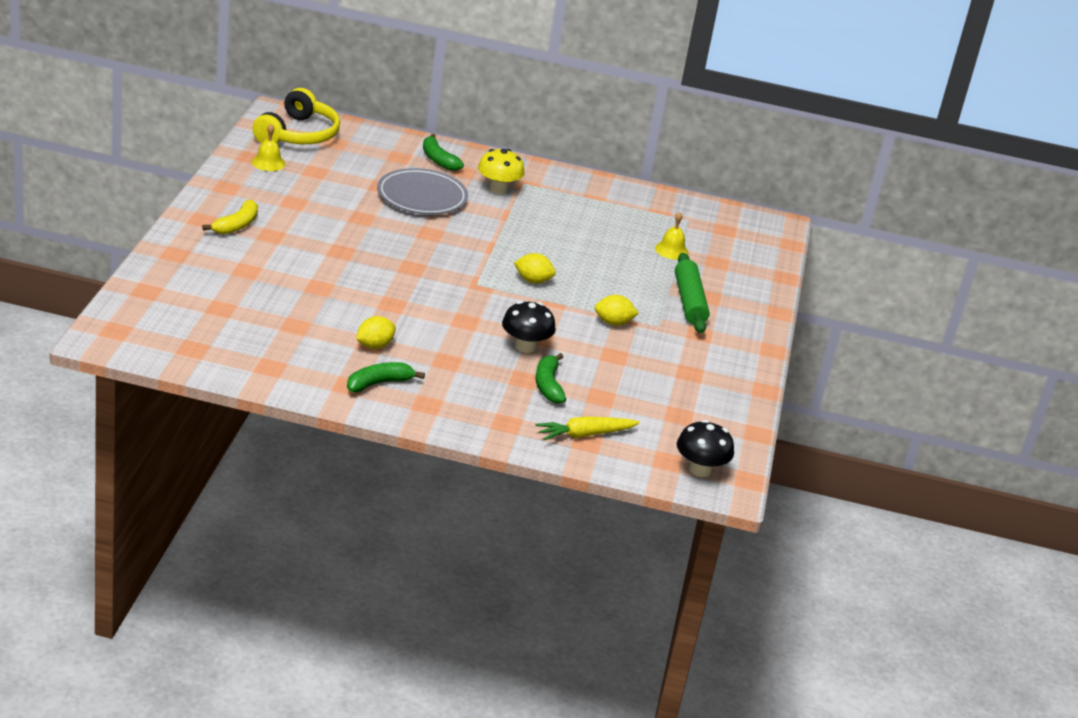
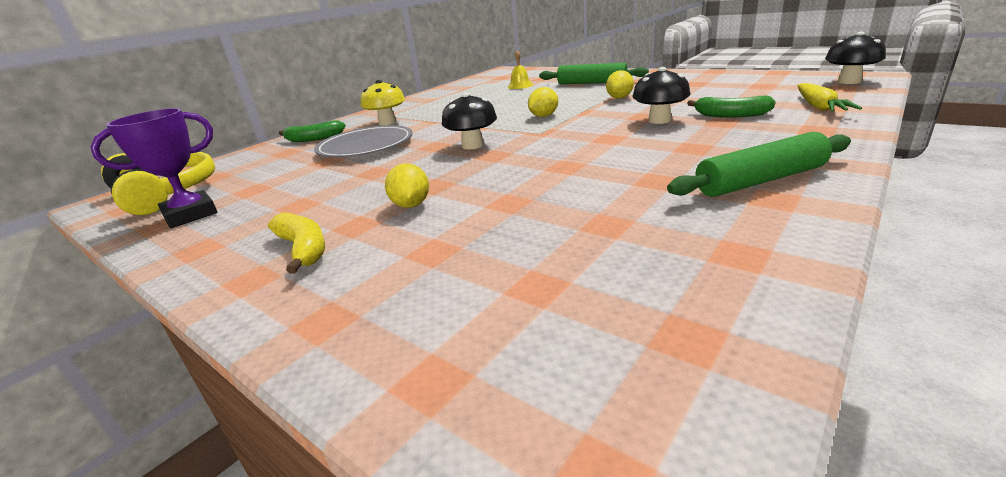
camera: 55 degrees left, 5 degrees down
yellow bell [252,124,285,171] -> purple trophy [90,108,217,228]
green banana [347,362,425,393] -> green rolling pin [667,132,851,197]
yellow lemon [356,316,396,349] -> yellow lemon moved to [385,163,429,208]
none -> black mushroom [442,92,497,149]

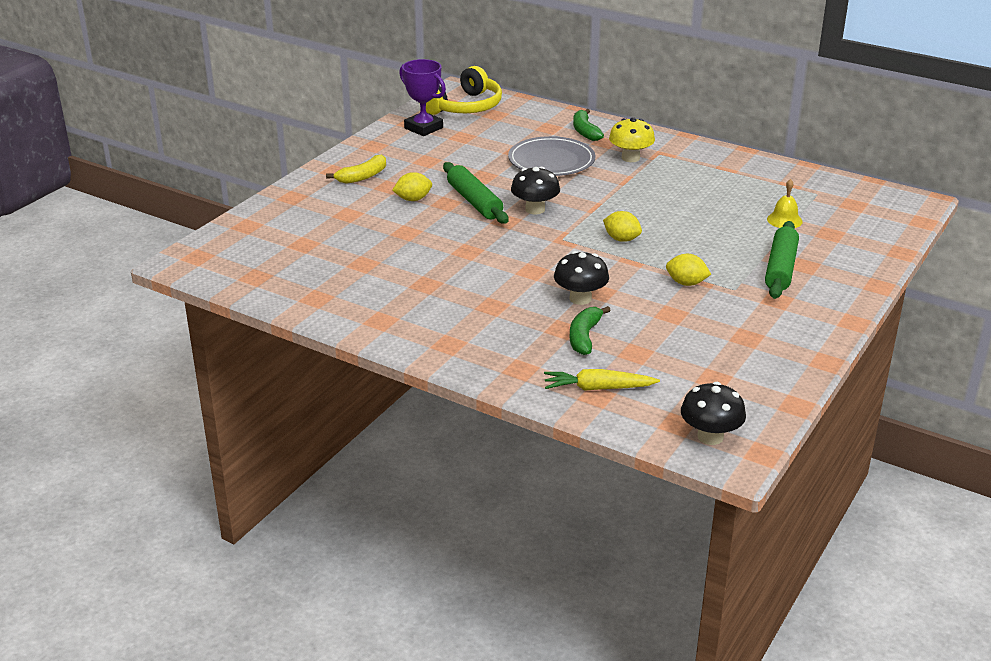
camera: 80 degrees right, 5 degrees up
green rolling pin [667,132,851,197] -> green rolling pin moved to [443,162,509,224]

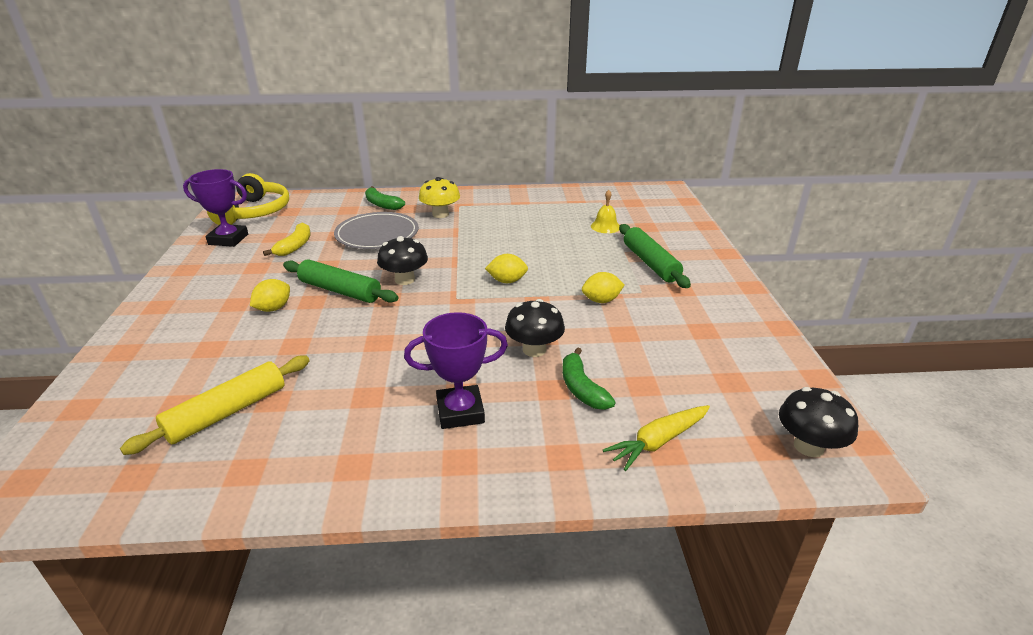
camera: 35 degrees left, 0 degrees up
yellow banana [326,154,386,184] -> yellow banana moved to [263,223,311,256]
none -> yellow rolling pin [120,356,310,455]
none -> purple trophy [404,312,508,429]

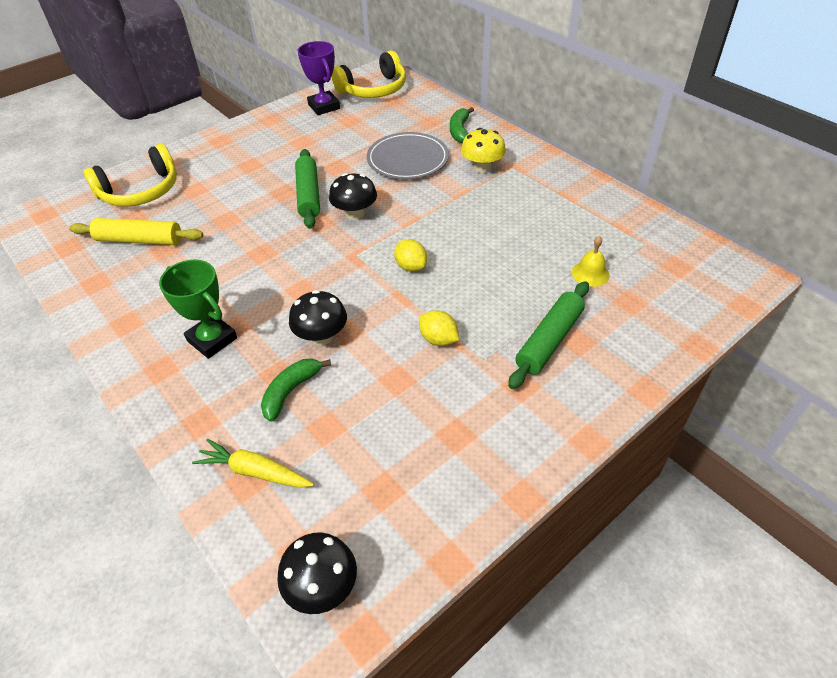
camera: 55 degrees right, 15 degrees up
yellow lemon [250,279,290,312] -> none
yellow banana [263,223,311,256] -> none
purple trophy [404,312,508,429] -> green trophy [159,260,237,359]
none -> yellow headphones [84,144,177,206]

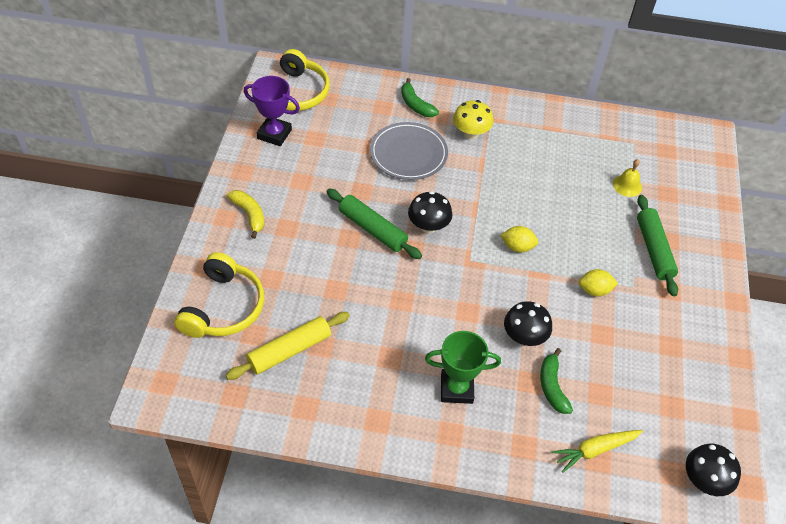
camera: 45 degrees left, 5 degrees up
none -> yellow banana [227,190,264,239]

